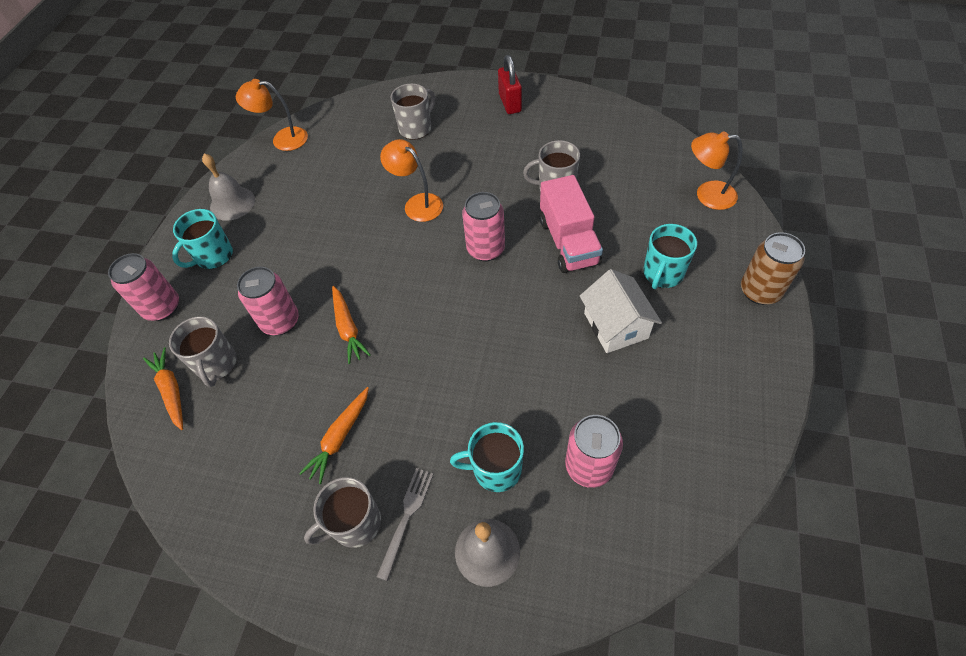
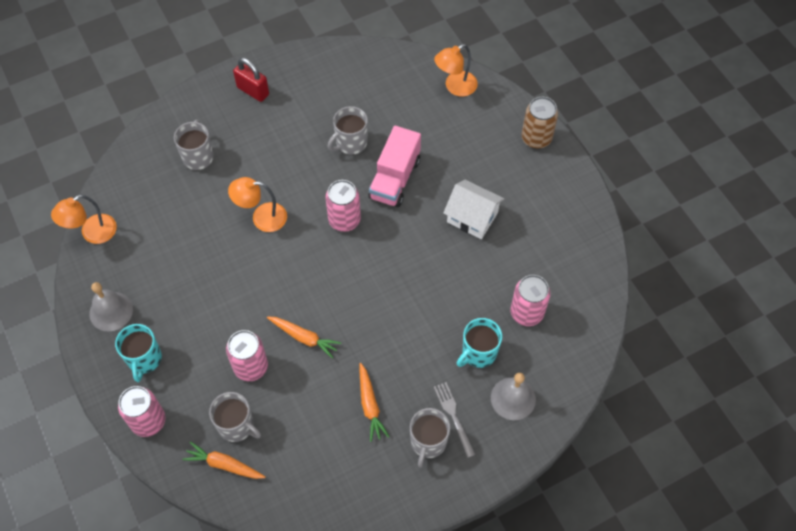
camera: 45 degrees left, 5 degrees up
pink truck [540,175,603,273] -> pink truck turned 75 degrees clockwise [369,126,421,207]
turquoise mug [643,224,697,289] -> none

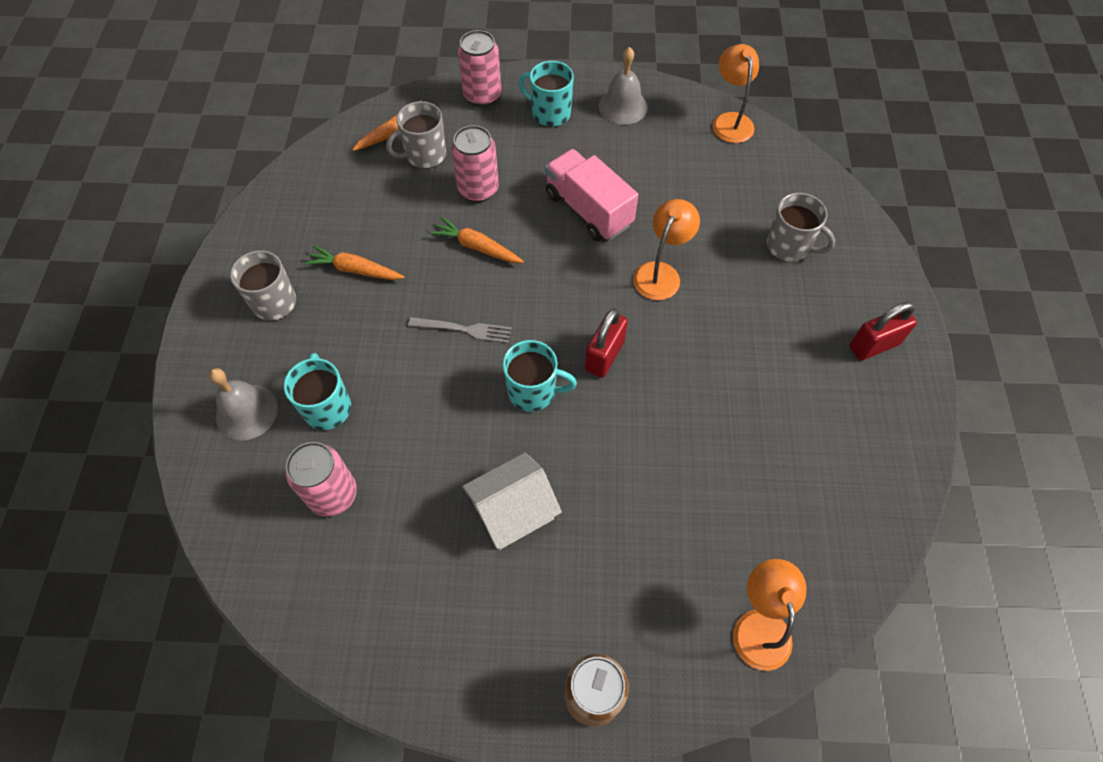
camera: 120 degrees right, 0 degrees up
orange carrot [267,316,341,358] -> orange carrot turned 60 degrees clockwise [430,217,524,263]
pink can [325,180,361,232] -> red padlock [585,308,628,378]
grey mug [328,106,368,155] -> none
pink truck [369,126,421,207] -> pink truck moved to [545,149,638,241]
grey fork [434,382,475,458] -> grey fork moved to [408,317,512,343]
none -> turquoise mug [503,340,577,412]

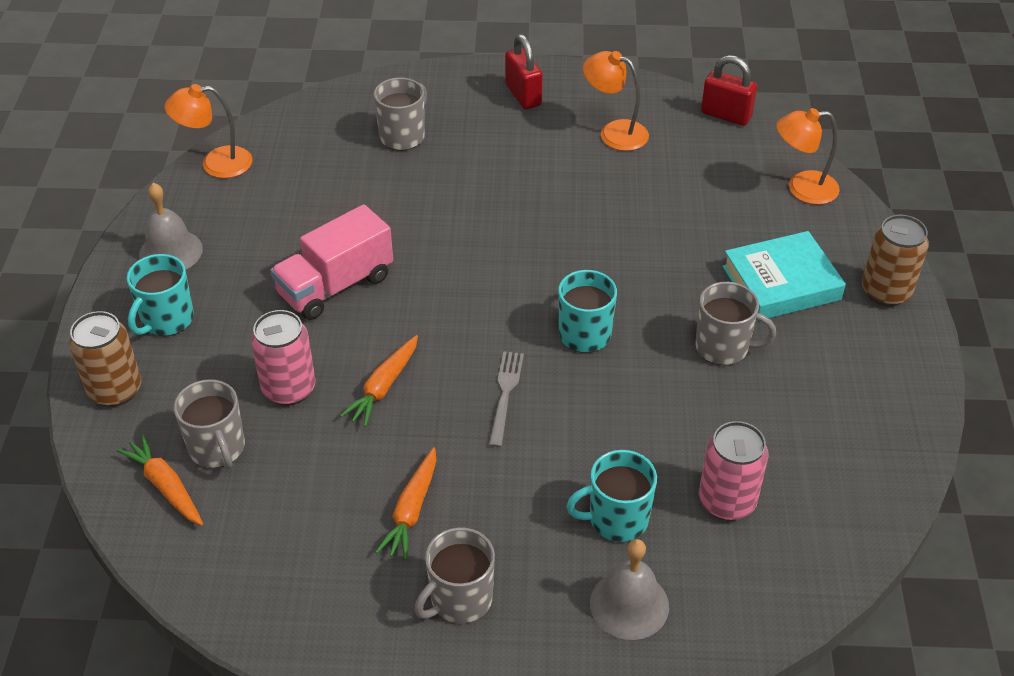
camera: 90 degrees left, 15 degrees down
pink can [458,30,501,107] -> brown can [69,311,141,407]
white house [462,453,562,550] -> grey mug [695,282,776,365]
red padlock [585,308,628,378] -> red padlock moved to [701,55,757,126]
orange lamp [633,199,700,300] -> orange lamp moved to [583,51,649,151]
none -> turquoise book [722,231,846,321]

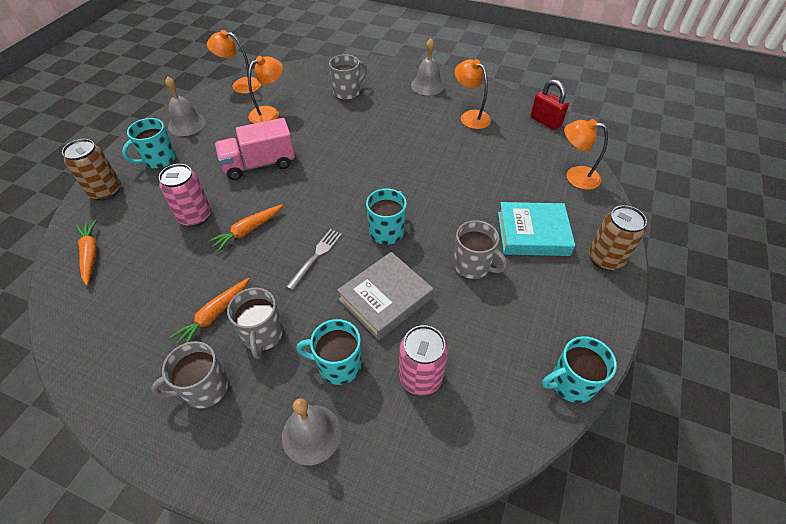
camera: 20 degrees right, 5 degrees up
grey mug [174,379,245,469] -> grey mug moved to [227,288,283,359]
red padlock [505,34,543,109] -> grey bell [411,38,445,95]
none -> orange lamp [248,56,283,123]
none -> grey book [337,252,433,340]
none -> turquoise mug [542,336,617,403]

